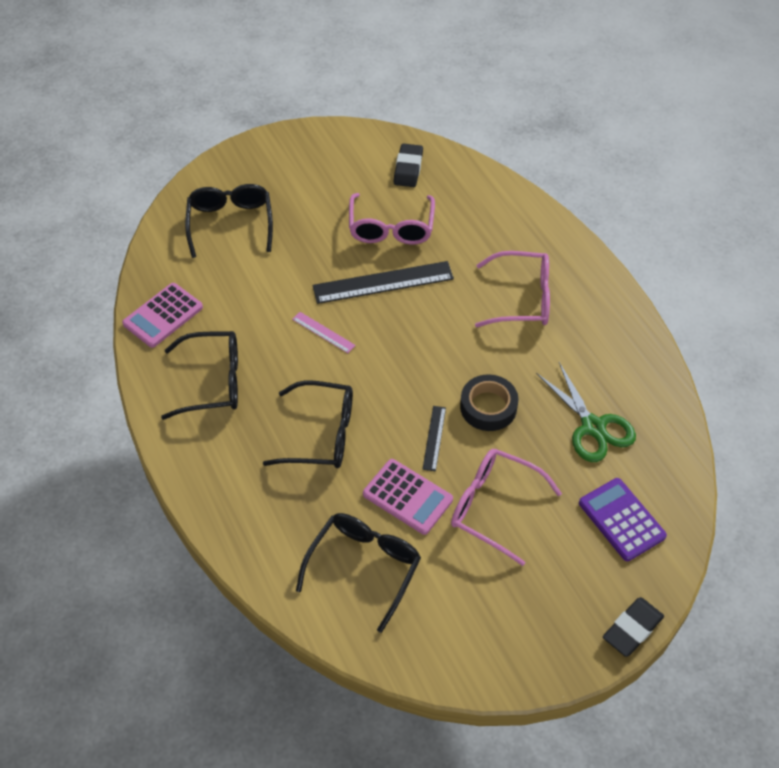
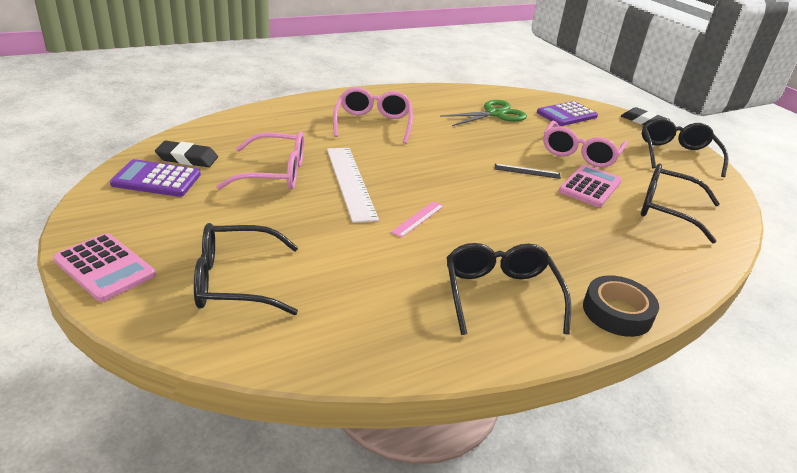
camera: 95 degrees left, 20 degrees down
pink calculator [122,283,203,348] -> pink calculator moved to [53,233,156,302]
black glasses [263,381,353,468] -> black glasses moved to [642,118,729,177]
black ruler [312,261,454,304] -> white ruler [327,148,379,223]
black tape [460,375,519,431] -> black tape moved to [583,275,659,337]
none -> purple calculator [110,159,201,197]

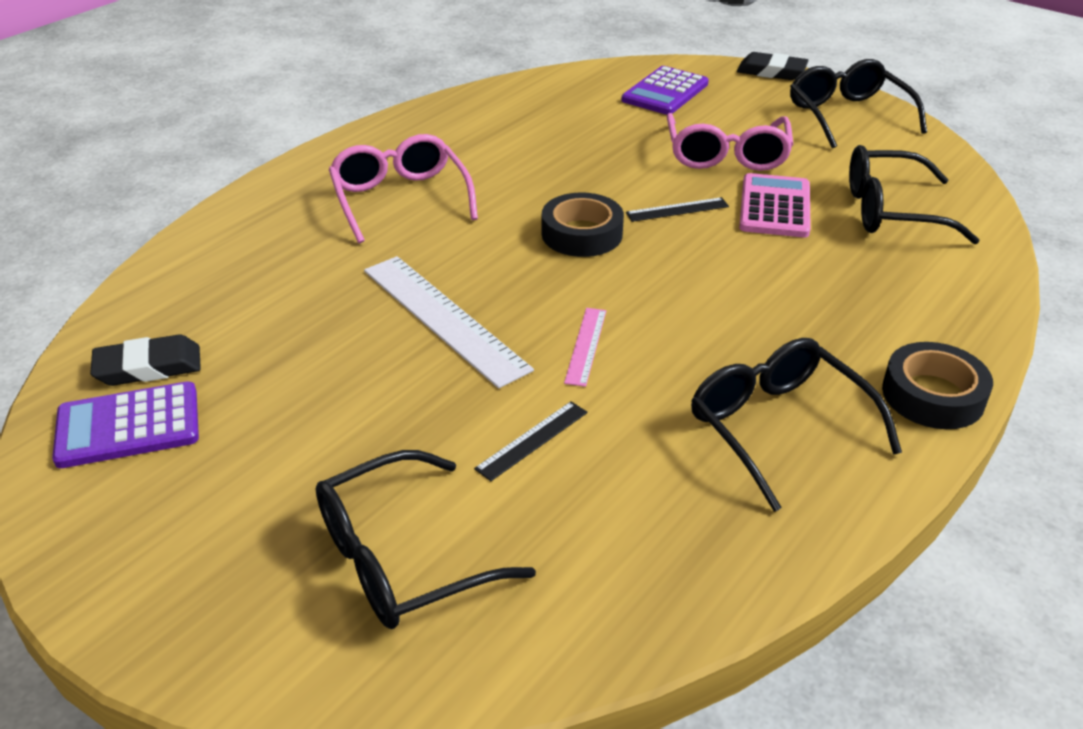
camera: 20 degrees left, 5 degrees up
pink calculator [53,233,156,302] -> none
pink glasses [216,132,304,190] -> none
green scissors [440,100,527,126] -> none
none -> black ruler [474,401,588,481]
none -> black tape [542,192,624,257]

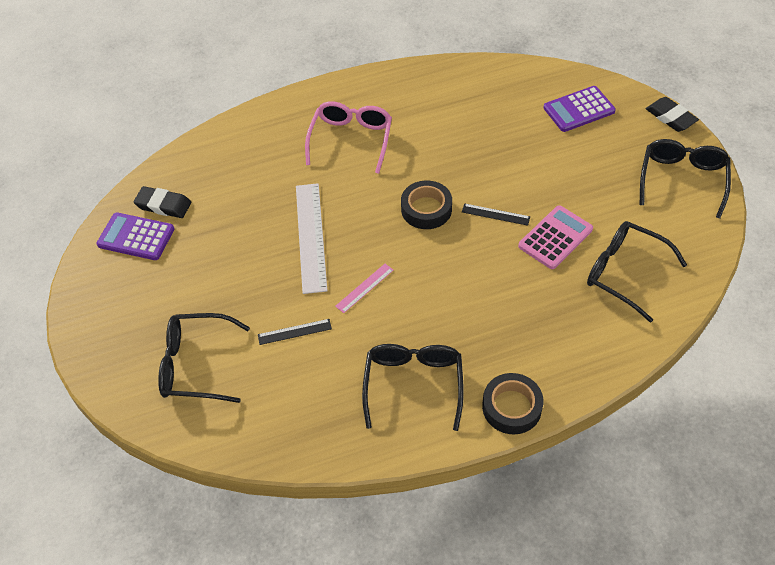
camera: 35 degrees right, 15 degrees up
pink glasses [667,113,794,171] -> none

